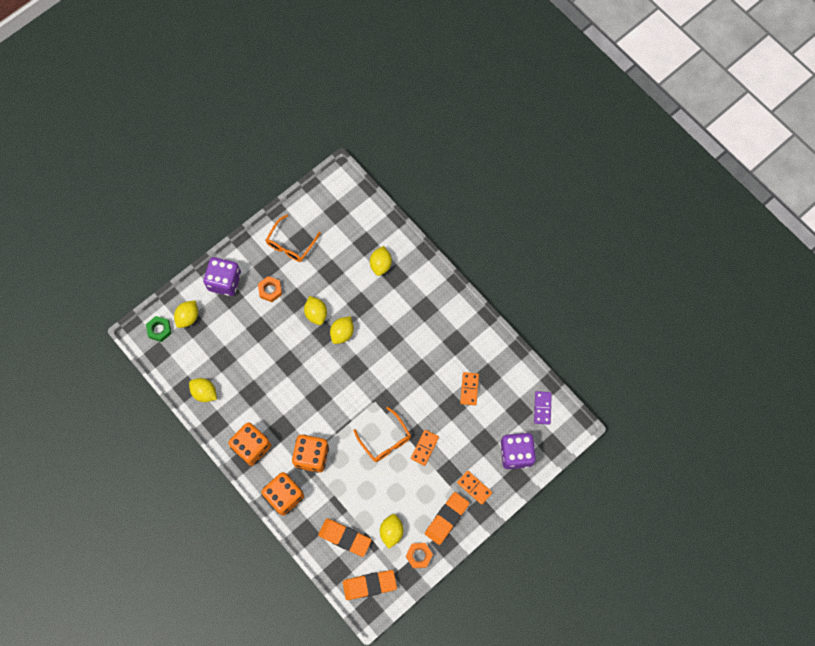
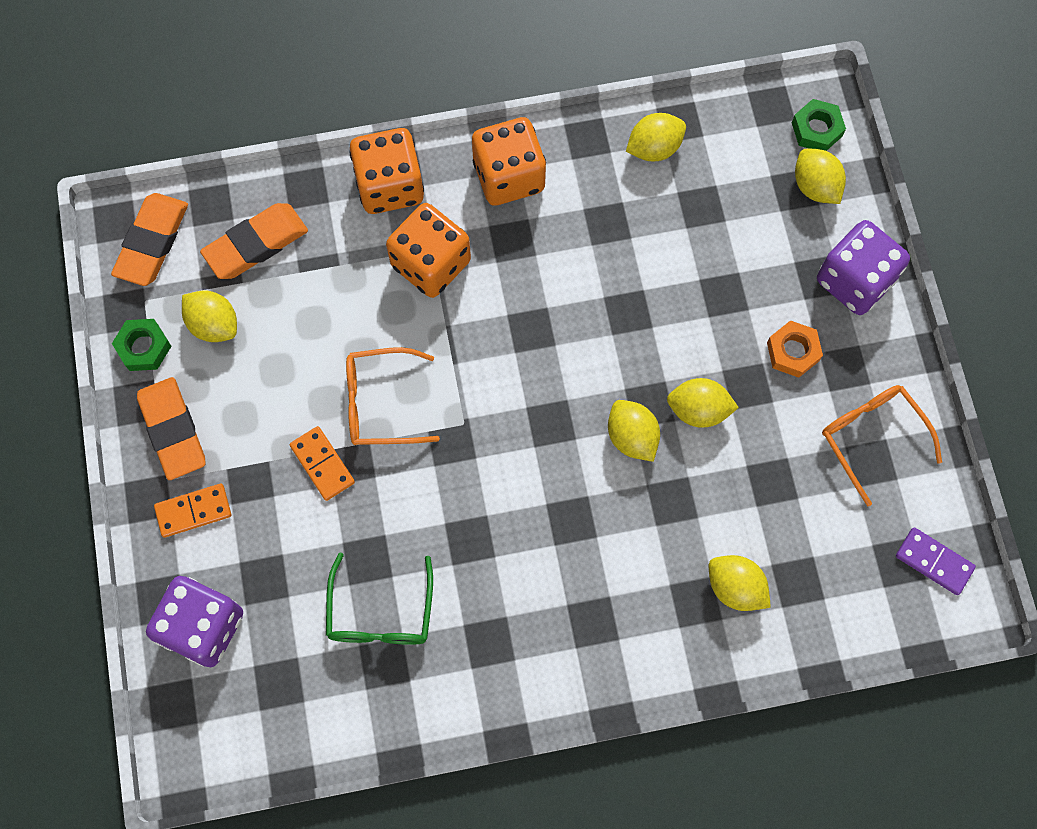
camera: 120 degrees right, 0 degrees up
orange nut [406,543,433,568] -> green nut [112,319,171,371]
orange domino [460,372,479,405] -> green glasses [326,552,433,645]
purple domino [534,391,552,425] -> purple domino moved to [896,527,976,595]

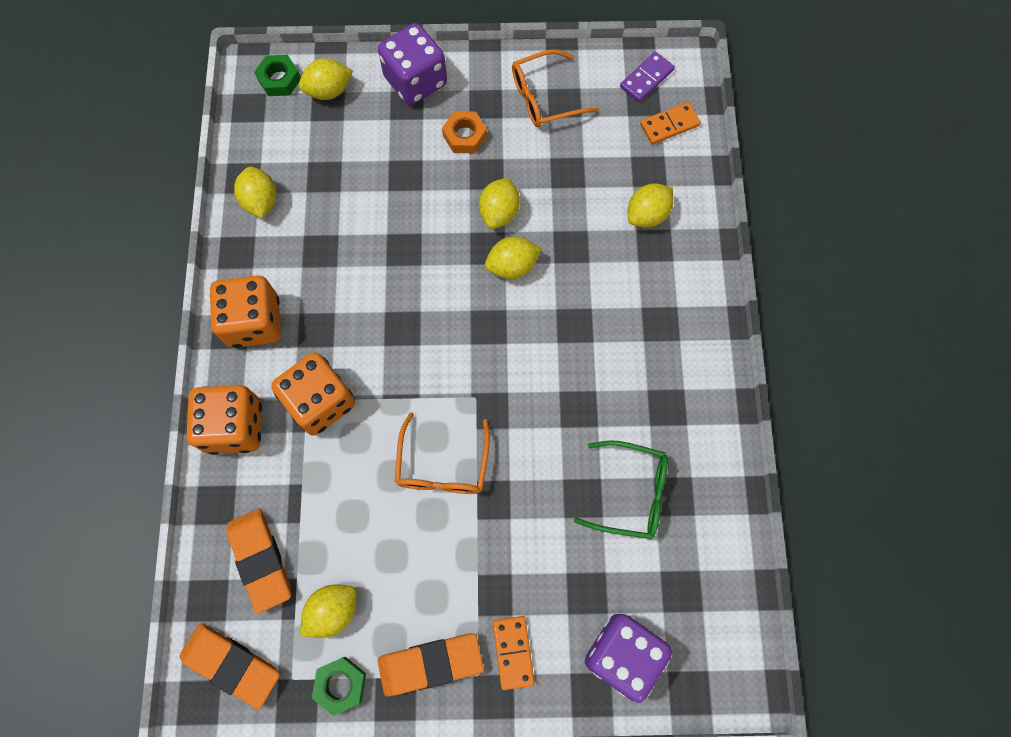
camera: 80 degrees left, 0 degrees up
orange domino [290,426,355,501] -> orange domino moved to [640,102,701,145]

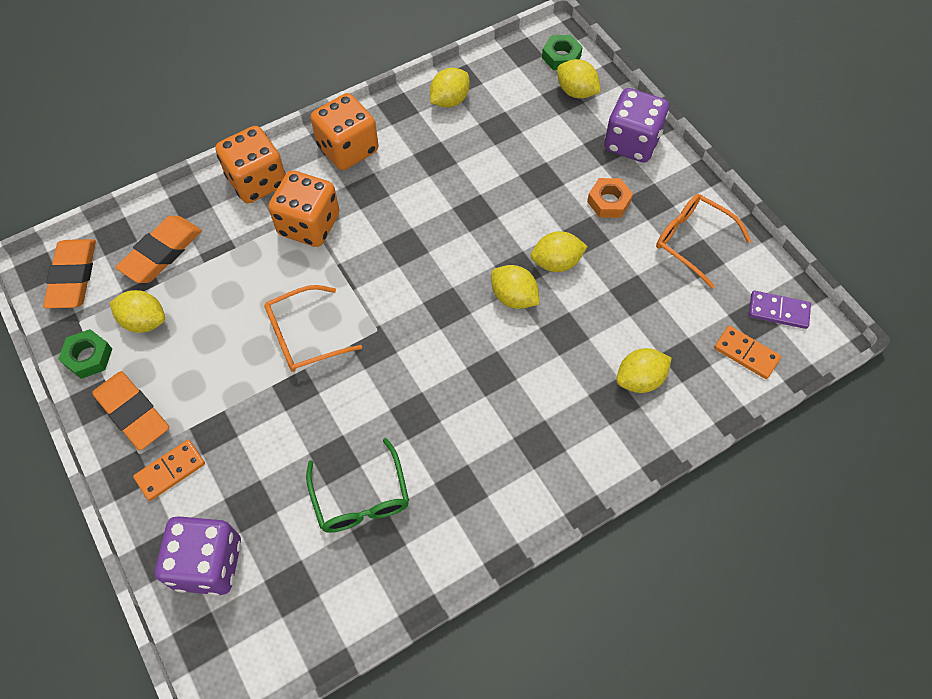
camera: 60 degrees right, 10 degrees down
yellow lemon [628,183,673,228] -> yellow lemon turned 45 degrees counterclockwise [616,348,672,393]

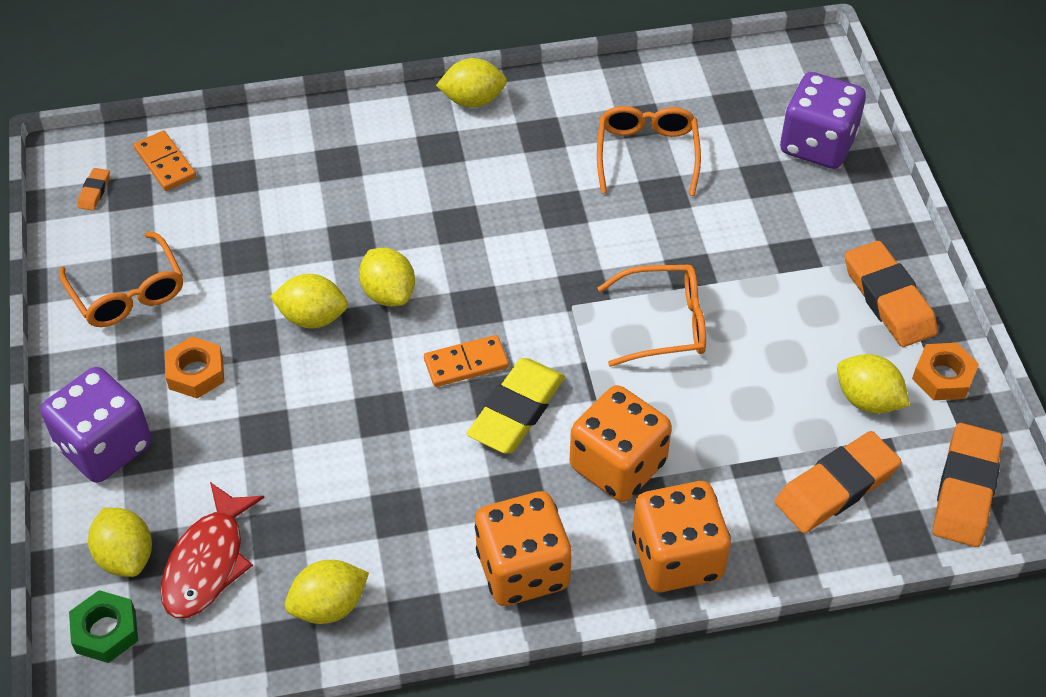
camera: 160 degrees left, 10 degrees down
green nut [58,329,112,379] -> orange nut [912,343,979,400]
orange domino [133,440,205,501] -> orange domino moved to [424,335,509,387]
green glasses [306,438,409,533] -> orange glasses [597,106,701,196]
yellow lemon [616,348,672,393] -> yellow lemon moved to [436,58,507,108]
purple domino [749,291,811,329] -> orange eraser [77,168,110,211]
none -> red fish [160,482,264,618]
none -> yellow eraser [467,358,565,454]

